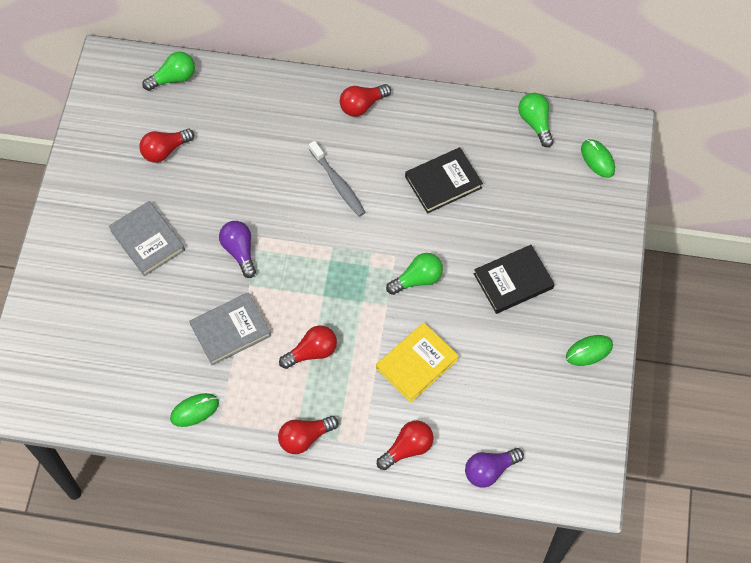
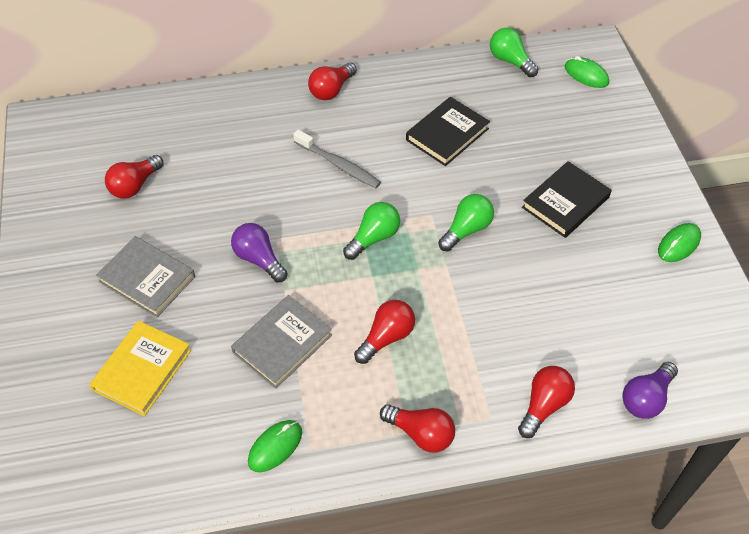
camera: 20 degrees left, 10 degrees down
green light bulb [142,52,195,91] -> green light bulb moved to [343,202,400,260]
red light bulb [278,416,339,454] -> red light bulb turned 105 degrees counterclockwise [380,404,455,452]
yellow book [376,323,459,403] -> yellow book moved to [89,321,191,416]

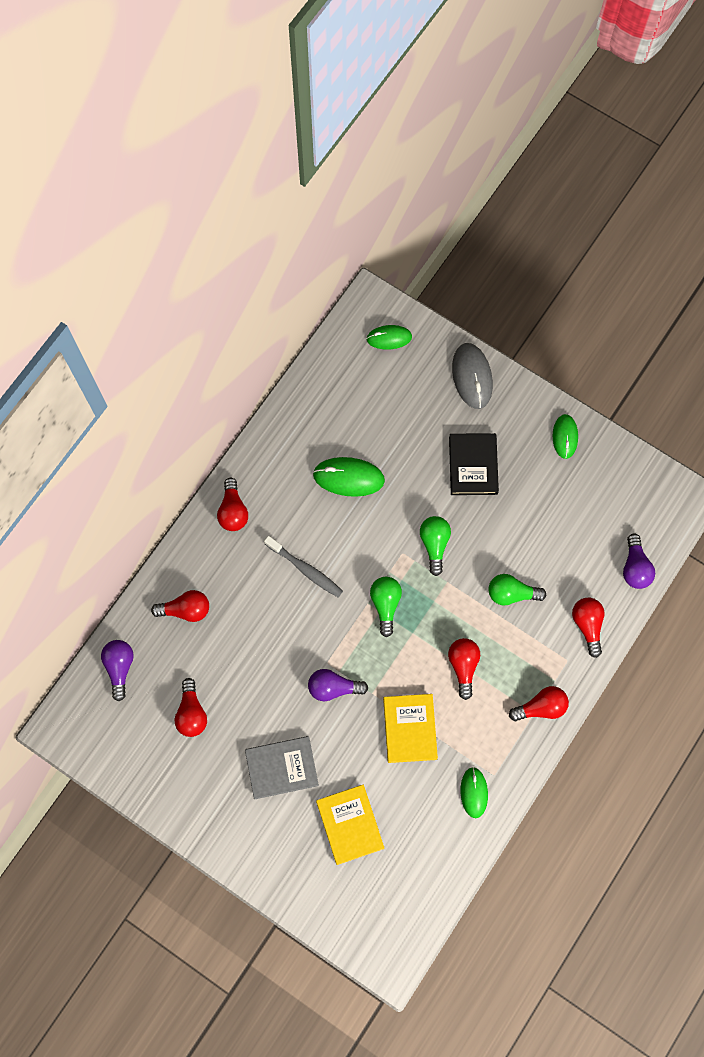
camera: 45 degrees left, 20 degrees up
grey book [231,295,332,389] -> yellow book [383,694,438,763]
grey toothbrush [293,130,381,188] -> grey toothbrush turned 45 degrees clockwise [264,536,343,597]
black book [406,97,490,166] -> green mouse [313,457,385,497]
green light bulb [490,28,538,77] -> green light bulb moved to [488,574,546,606]
none -> purple light bulb [101,640,134,701]
none -> red light bulb [151,590,209,622]
none -> grey mouse [452,343,493,409]

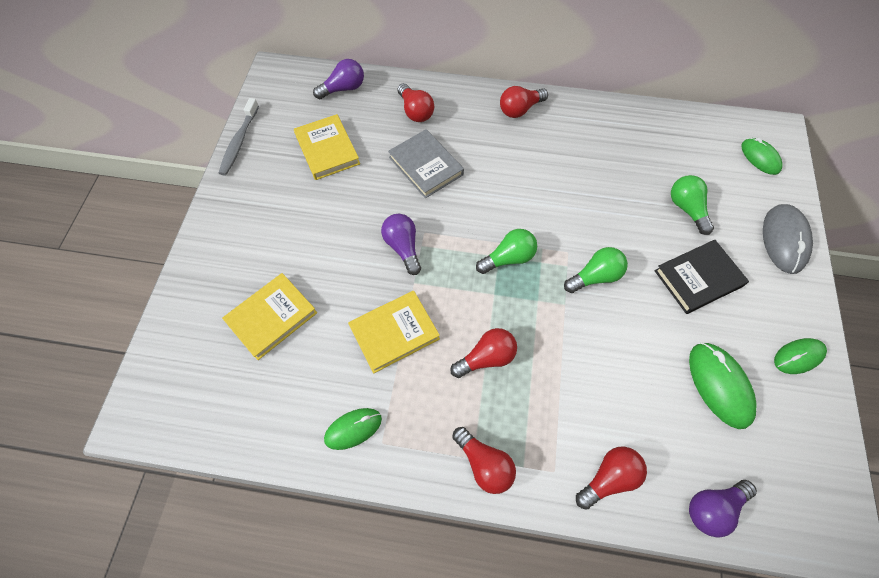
camera: 65 degrees right, 10 degrees down
red light bulb [174,678,207,737] -> yellow book [294,114,360,180]
grey book [245,736,319,799] -> grey book moved to [388,129,464,198]
grey toothbrush [264,536,343,597] -> grey toothbrush moved to [219,98,259,176]
green mouse [313,457,385,497] -> green mouse moved to [689,342,757,429]
grey mouse [452,343,493,409] -> grey mouse turned 45 degrees counterclockwise [763,204,813,274]
green light bulb [488,574,546,606] -> green light bulb moved to [671,175,714,235]

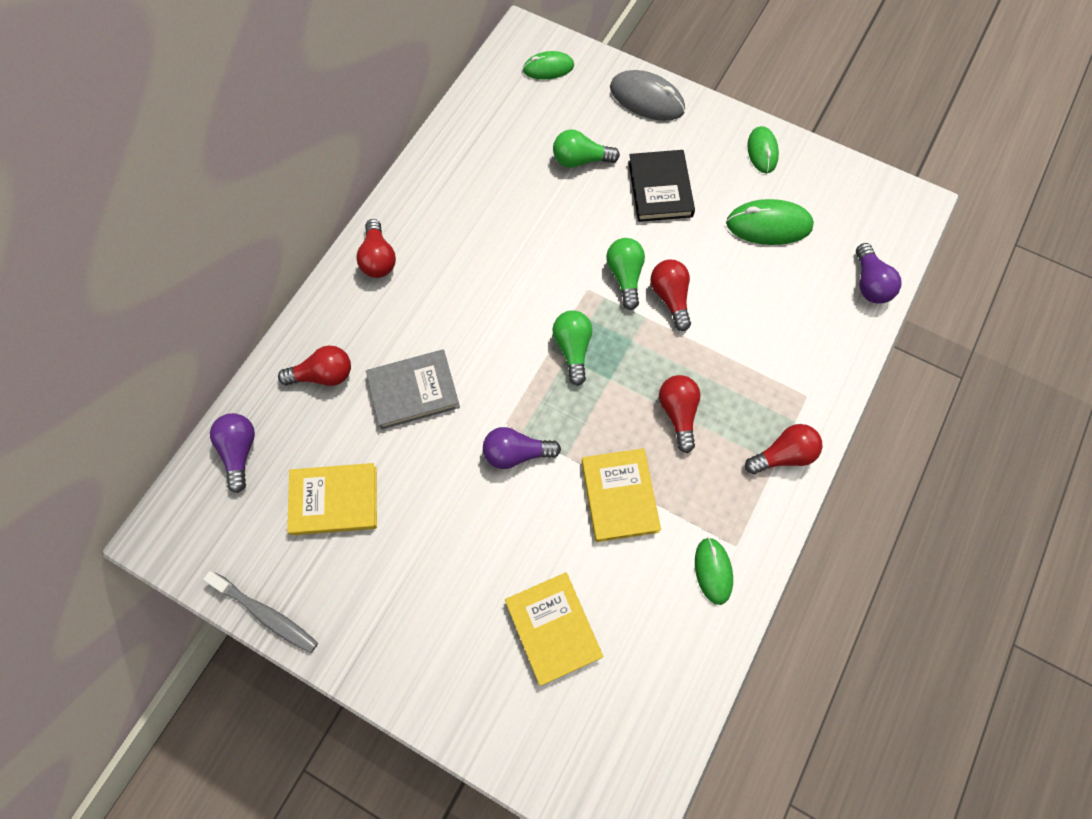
camera: 70 degrees left, 5 degrees up
red light bulb [576,447,647,510] -> red light bulb moved to [650,260,691,331]

